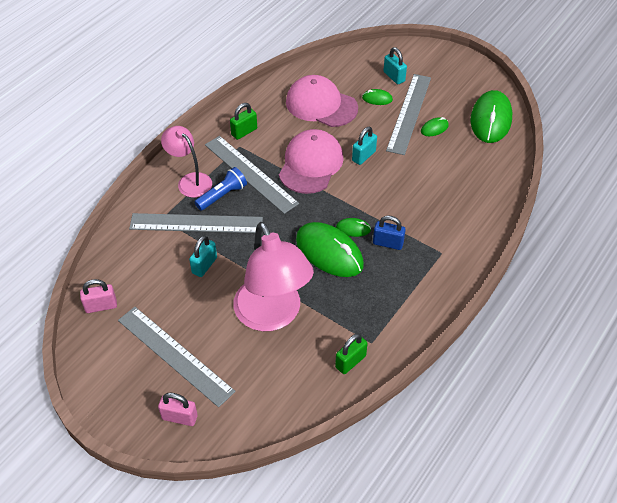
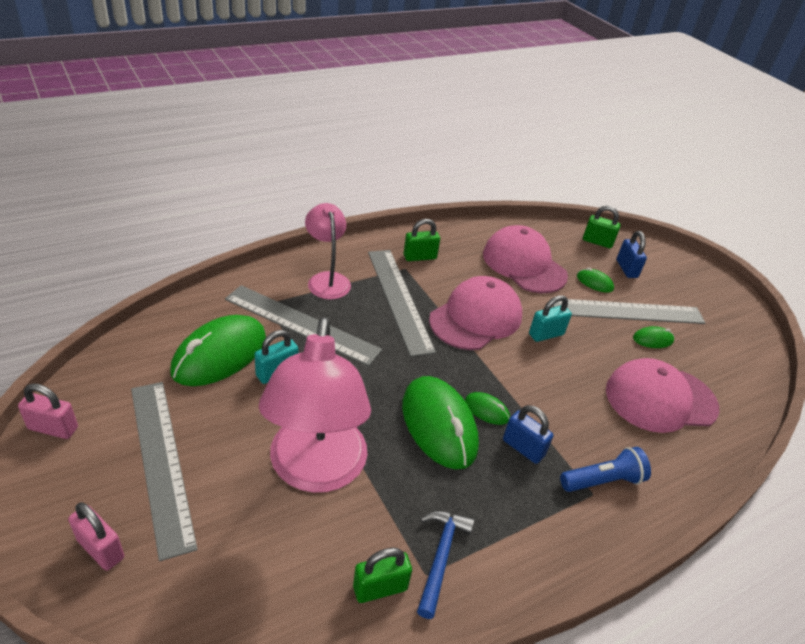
camera: 20 degrees right, 10 degrees down
pink padlock [80,279,117,313] -> pink padlock moved to [18,383,78,439]
blue flashlight [195,167,247,211] -> blue flashlight moved to [560,447,651,492]
turquoise padlock [383,47,407,84] -> blue padlock [617,231,647,278]
grey ruler [386,74,431,155] -> grey ruler turned 45 degrees clockwise [551,298,705,324]
green mouse [470,90,512,143] -> green mouse moved to [171,315,266,386]
none -> blue hammer [417,511,474,619]
none -> green padlock [583,206,620,248]
none -> pink cap [606,358,719,433]

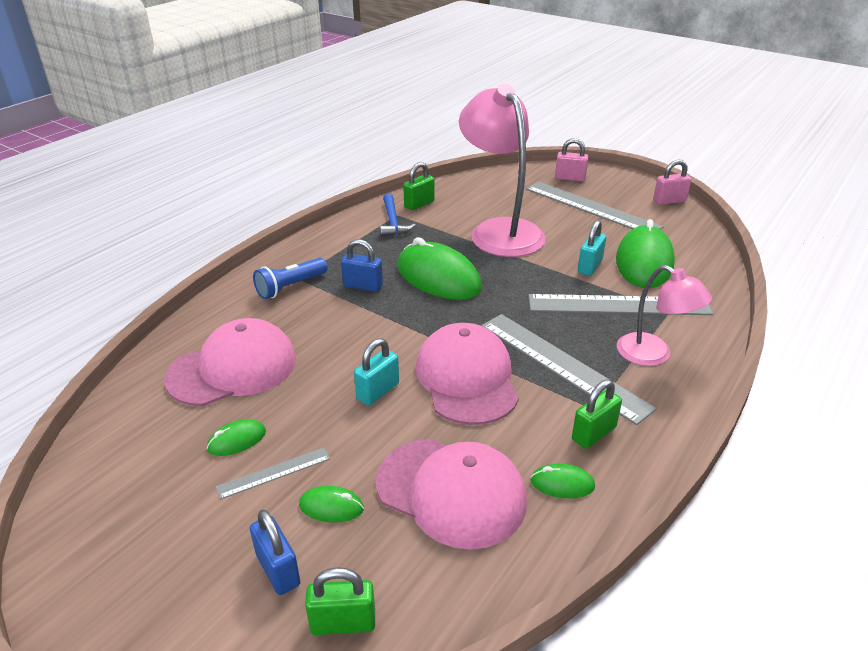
camera: 160 degrees right, 5 degrees down
pink cap [429,276,522,350] -> pink cap turned 150 degrees clockwise [416,323,519,425]
green mouse [465,392,510,425] -> green mouse moved to [530,463,595,498]
grey ruler [551,298,705,324] -> grey ruler [215,447,330,500], size x0.48

